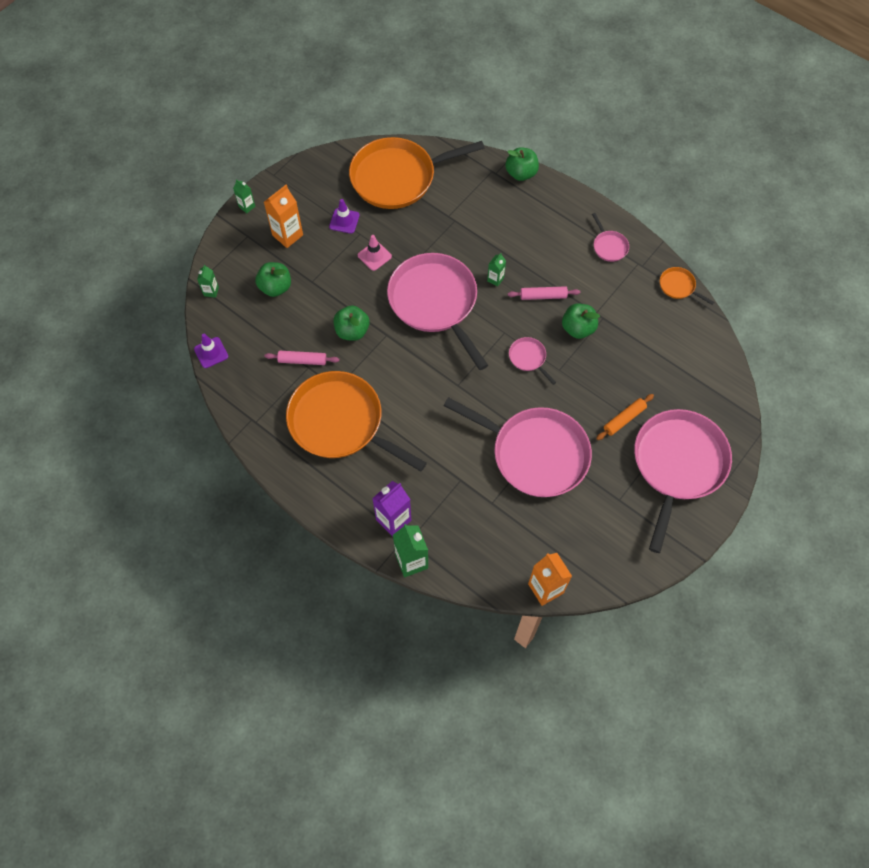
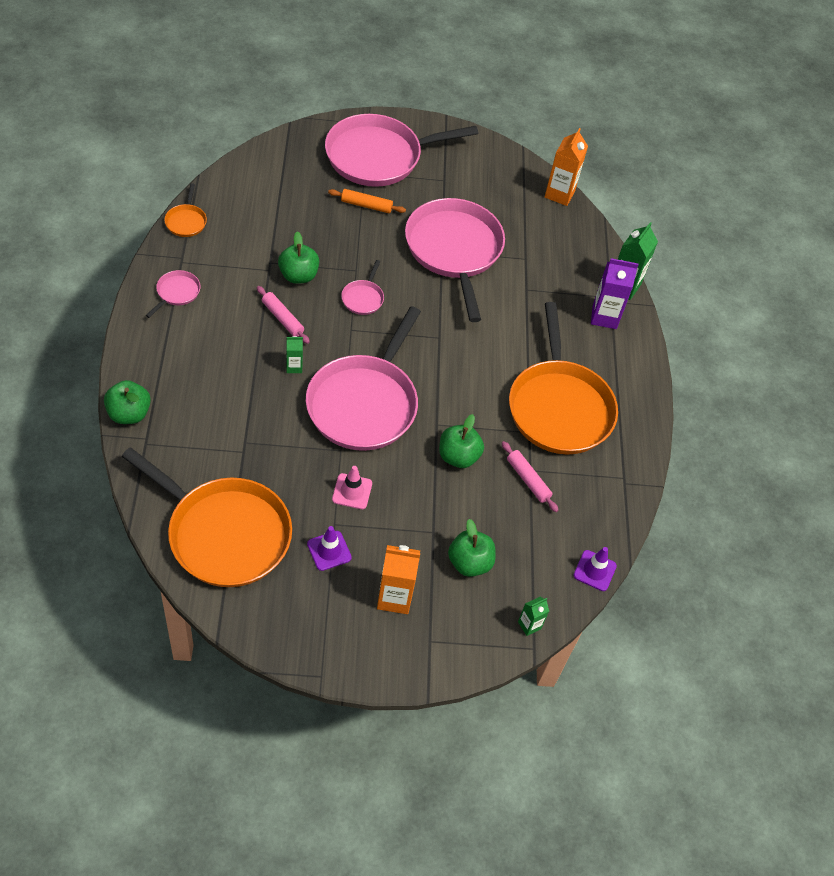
camera: 135 degrees left, 10 degrees down
green carton [233,179,255,214] -> none

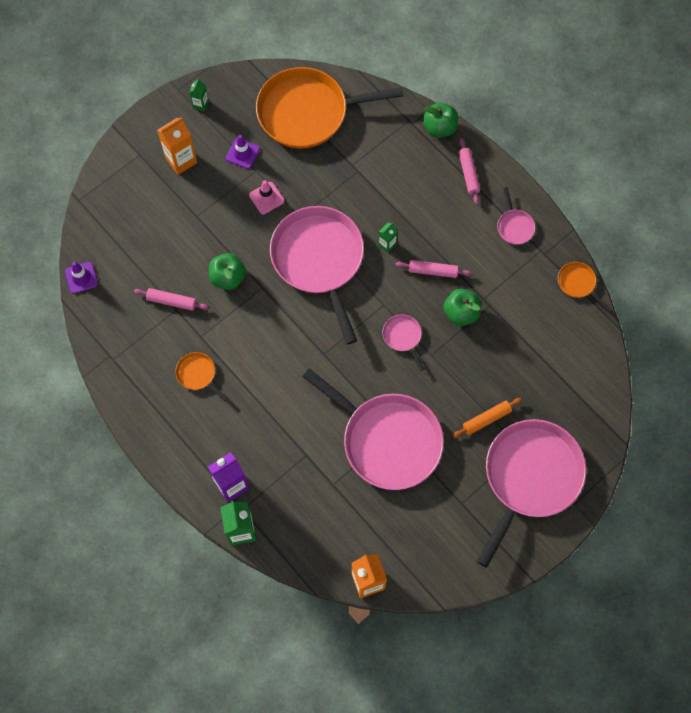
camera: 145 degrees right, 15 degrees up
green apple [448,519,496,577] -> none
orange pan [509,302,618,455] -> orange pan [175,352,228,401], size x0.41
green carton [518,597,549,636] -> green carton moved to [189,78,209,112]
none -> pink rolling pin [458,138,480,205]

